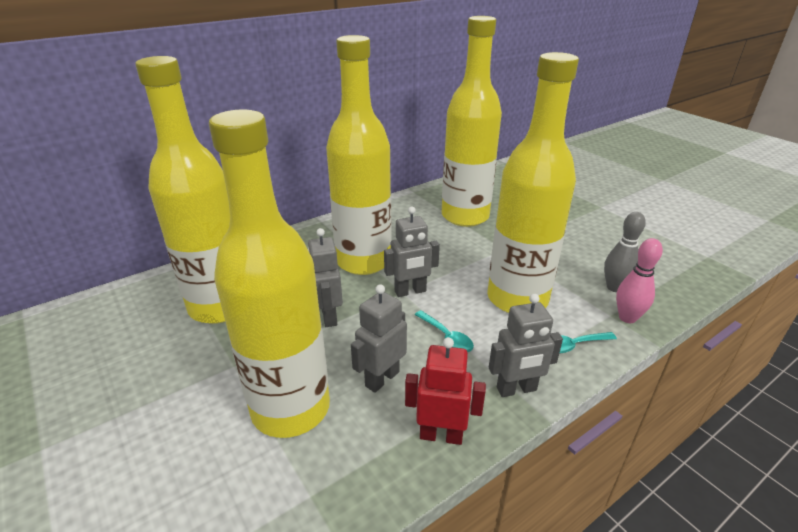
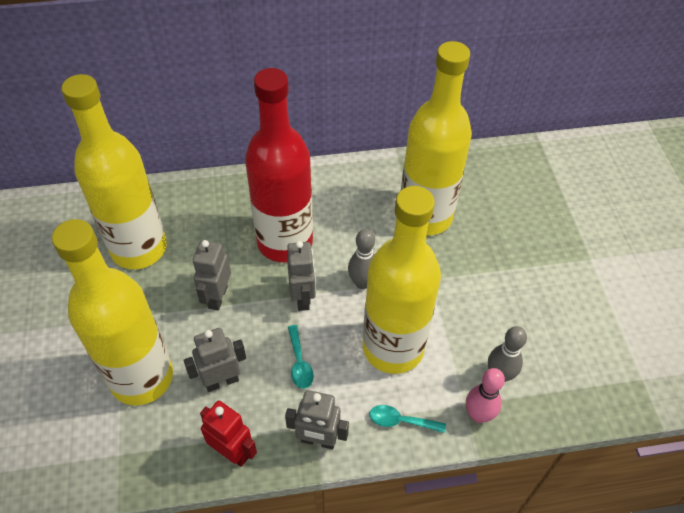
camera: 25 degrees right, 20 degrees up
yellow bottle [326,35,392,275] -> red bottle [245,68,313,262]
grey robot [384,207,440,297] -> grey robot turned 105 degrees counterclockwise [287,241,316,311]
none -> grey bowling pin [348,229,375,289]

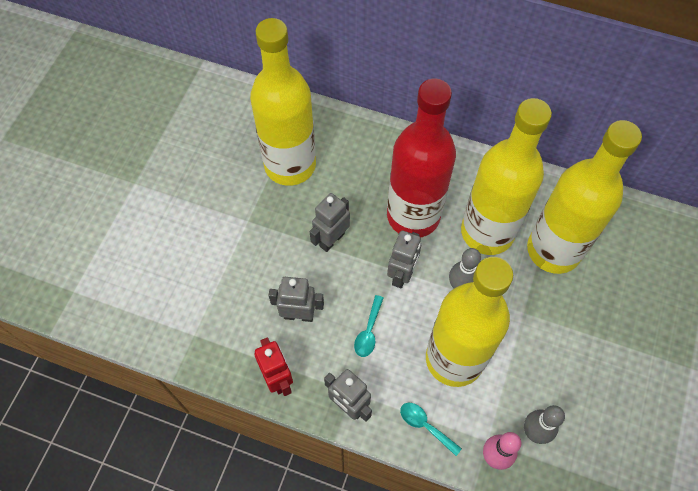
camera: 30 degrees right, 10 degrees up
yellow bottle [52,219,173,405] -> yellow bottle moved to [461,98,552,255]

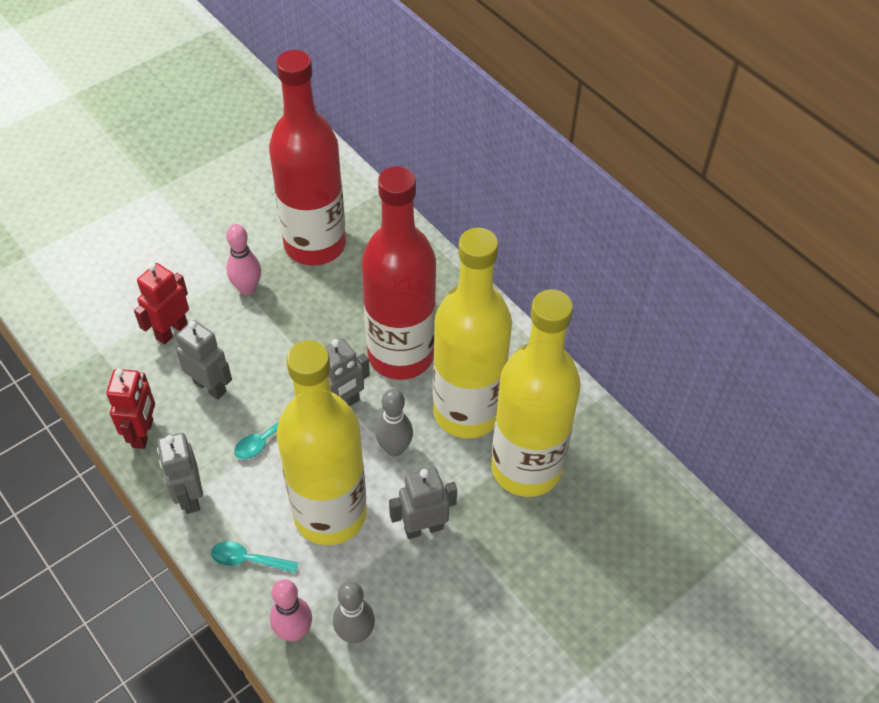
camera: 30 degrees right, 10 degrees down
yellow bottle [250,18,316,186] -> red bottle [269,50,346,266]
grey robot [310,193,350,252] -> grey robot moved to [389,467,457,539]
turquoise spoon [400,403,462,456] -> turquoise spoon turned 60 degrees counterclockwise [211,541,298,573]
none -> red robot [134,263,189,344]
none -> pink bowling pin [226,224,261,295]

